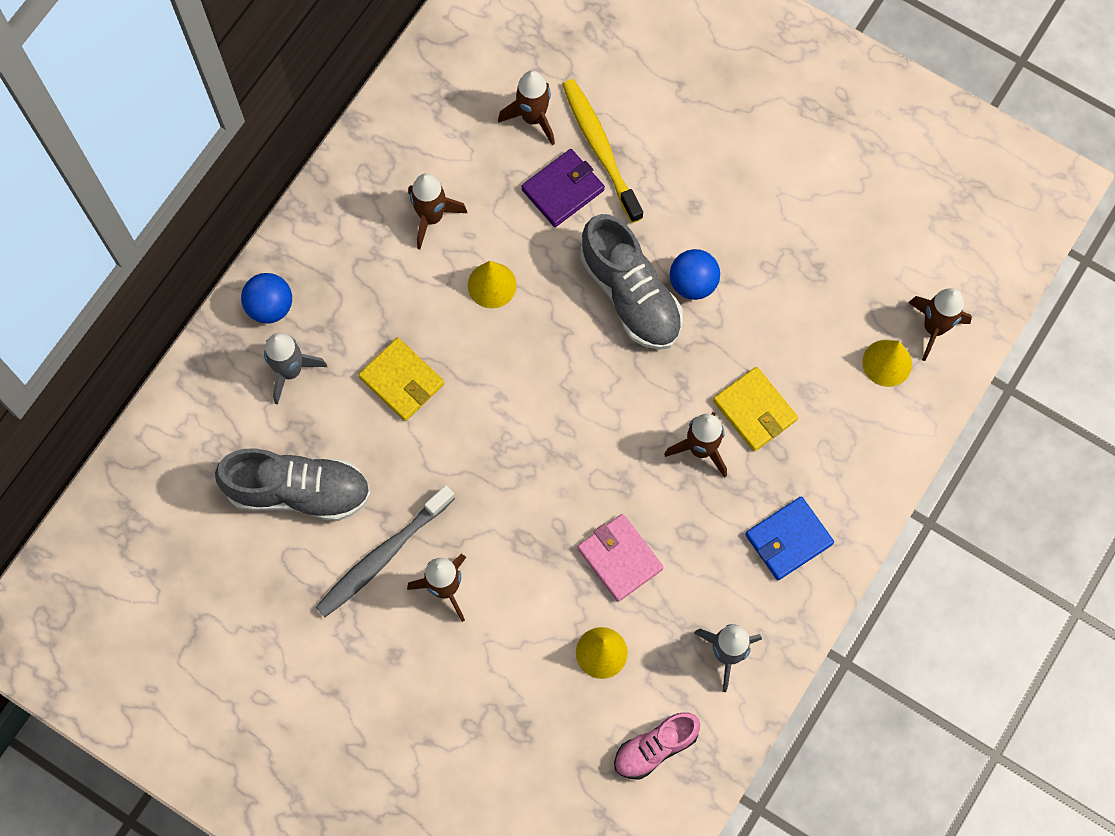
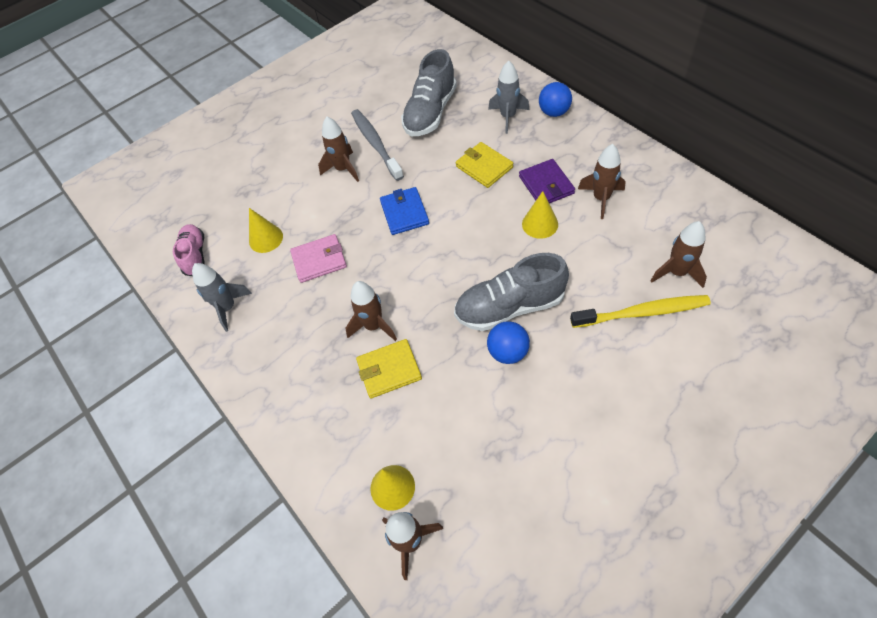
camera: 115 degrees right, 15 degrees down
yellow wallet [358,338,444,421] -> yellow wallet turned 75 degrees clockwise [456,142,513,188]
purple wallet [521,149,605,227] -> purple wallet moved to [519,159,575,203]
blue wallet [745,496,834,580] -> blue wallet moved to [380,187,429,235]

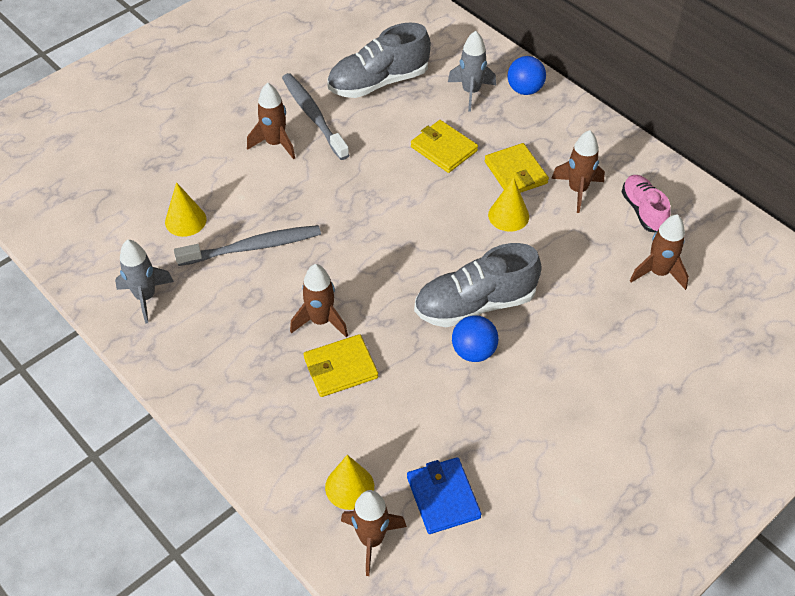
camera: 10 degrees left, 5 degrees down
pink shoe [173,224,204,276] -> pink shoe moved to [622,175,671,233]
pink wallet [290,234,347,283] -> grey toothbrush [174,225,321,266]
blue wallet [380,187,429,235] -> blue wallet moved to [407,457,481,534]
grey shoe [401,49,457,136] -> grey shoe turned 45 degrees clockwise [327,23,431,98]
purple wallet [519,159,575,203] -> yellow wallet [485,143,549,193]
yellow toothbrush [570,295,711,328] -> none

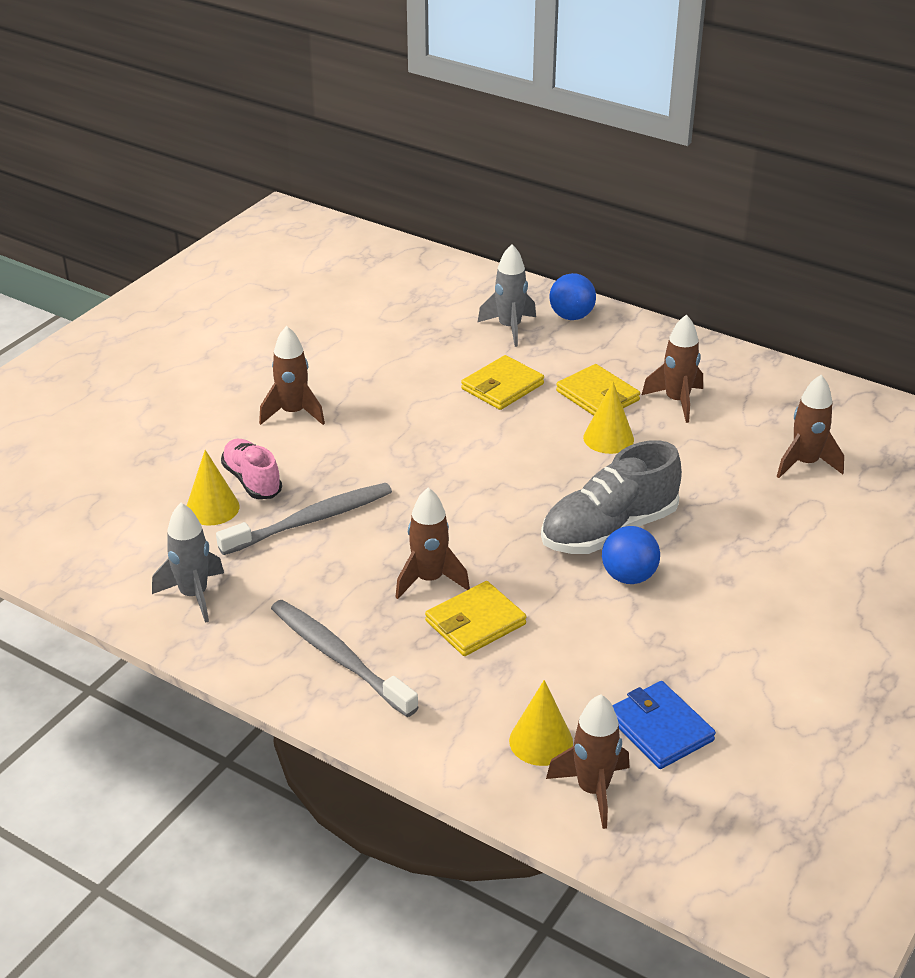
camera: 15 degrees left, 15 degrees down
grey toothbrush [282,73,349,160] -> grey toothbrush moved to [271,600,419,717]
grey shoe [327,23,431,98] -> none
yellow wallet [411,120,478,173] -> yellow wallet turned 75 degrees counterclockwise [461,355,544,410]
pink shoe [622,175,671,233] -> pink shoe moved to [221,439,282,499]

